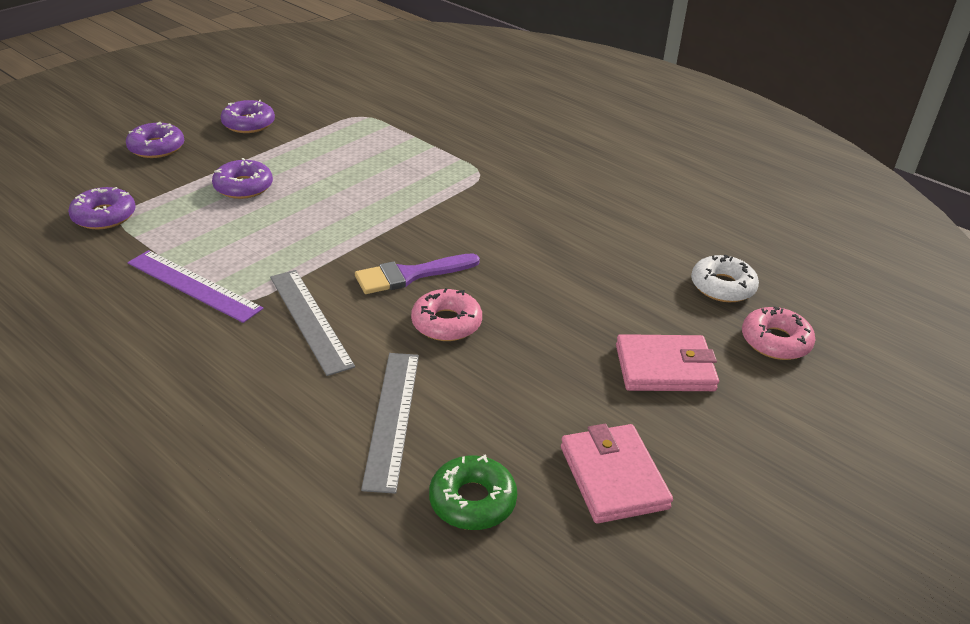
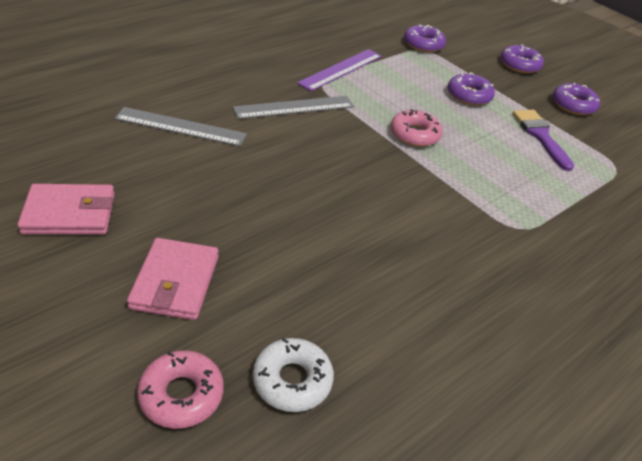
camera: 95 degrees right, 5 degrees up
purple brush [355,253,480,294] -> purple brush moved to [512,110,574,171]
pink donut [411,288,482,341] -> pink donut moved to [390,109,442,147]
green donut [429,455,517,530] -> none

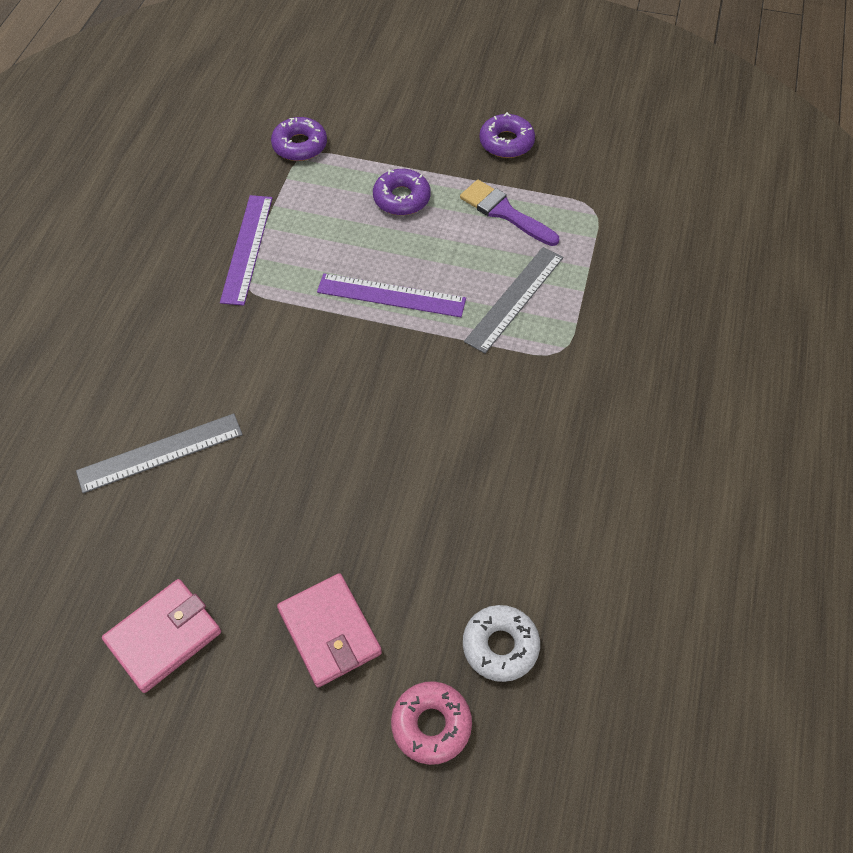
camera: 30 degrees left, 15 degrees up
grey ruler [233,96,354,119] -> grey ruler moved to [464,247,564,353]
pink donut [390,109,442,147] -> purple ruler [317,273,466,317]
purple donut [500,44,544,74] -> none

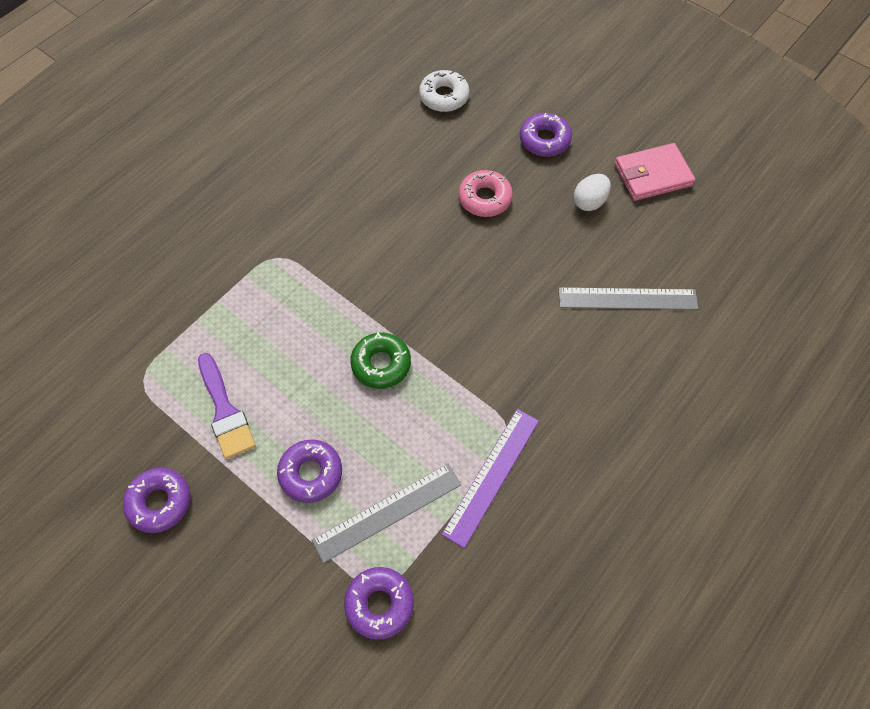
camera: 155 degrees left, 5 degrees up
pink wallet [277,573,382,687] -> purple donut [520,113,572,157]
purple ruler [317,273,466,317] -> green donut [350,332,411,389]
pink donut [391,681,472,765] -> pink donut moved to [458,170,513,217]
grey ruler [464,247,564,353] -> grey ruler moved to [311,464,461,563]
none -> white egg [574,174,611,211]

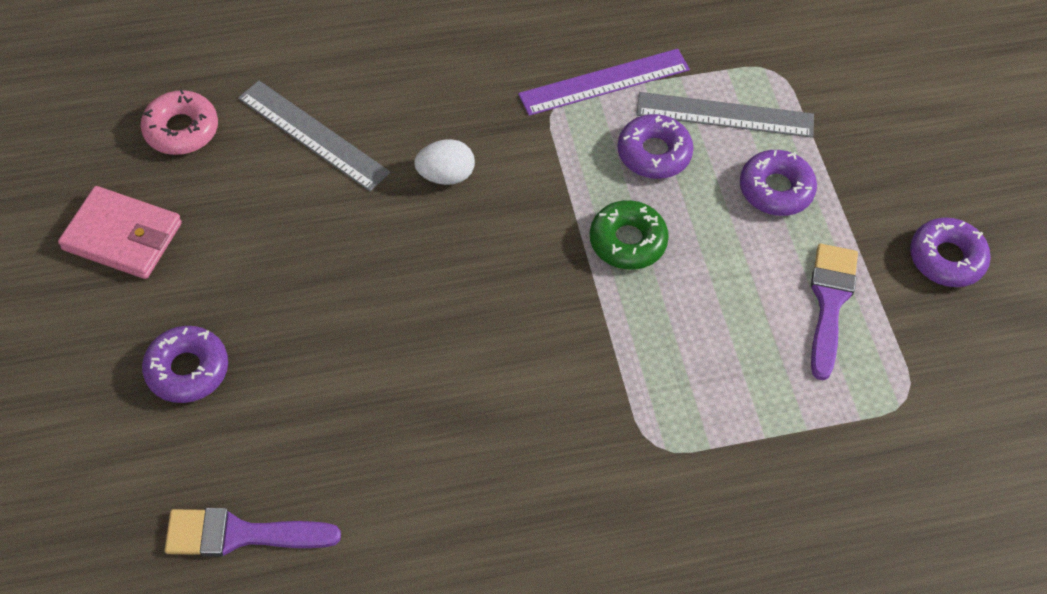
camera: 145 degrees left, 5 degrees down
purple donut [344,567,414,640] -> purple donut moved to [617,114,694,179]
white donut [419,70,469,112] -> purple brush [165,508,341,557]
pink donut [458,170,513,217] -> pink donut moved to [141,89,218,155]
white egg [574,174,611,211] -> white egg moved to [414,139,475,185]

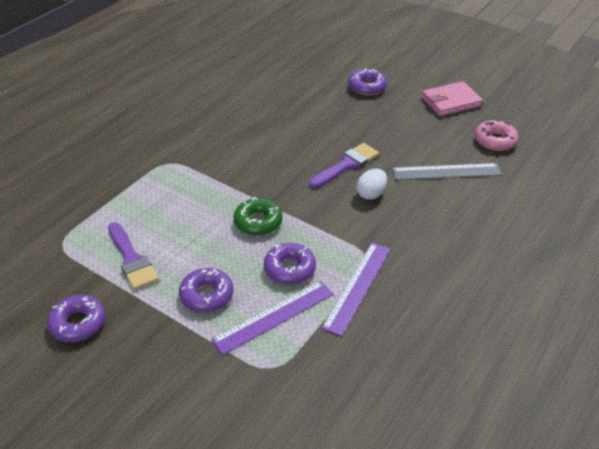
camera: 140 degrees right, 15 degrees down
purple brush [165,508,341,557] -> purple brush moved to [309,143,379,188]
grey ruler [636,92,814,138] -> purple ruler [211,281,333,355]

